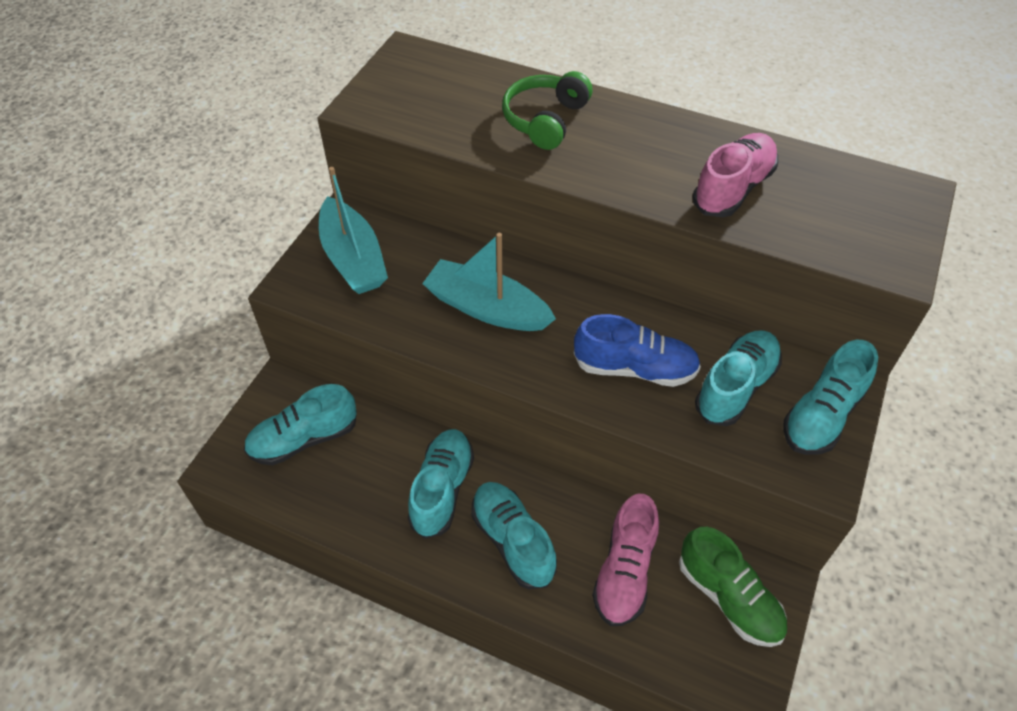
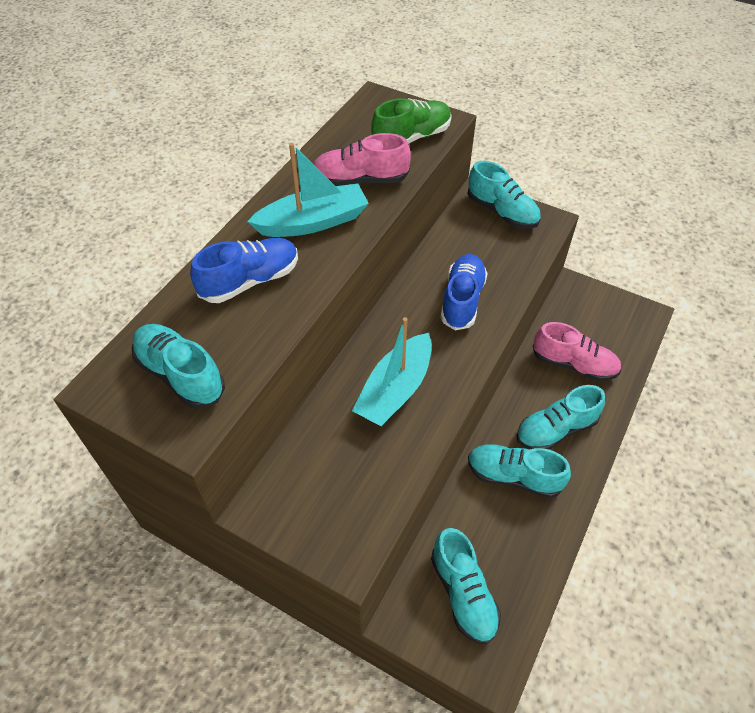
camera: 85 degrees left, 0 degrees up
turquoise boat [319,167,388,294] -> turquoise boat moved to [247,143,369,237]
green headphones [502,71,592,150] -> blue shoe [190,238,298,303]
green shoe [679,527,787,647] -> green shoe moved to [371,98,452,144]
pink shoe [692,133,778,217] -> pink shoe turned 45 degrees counterclockwise [314,133,411,186]
turquoise shoe [695,330,782,426] -> turquoise shoe moved to [132,324,225,409]

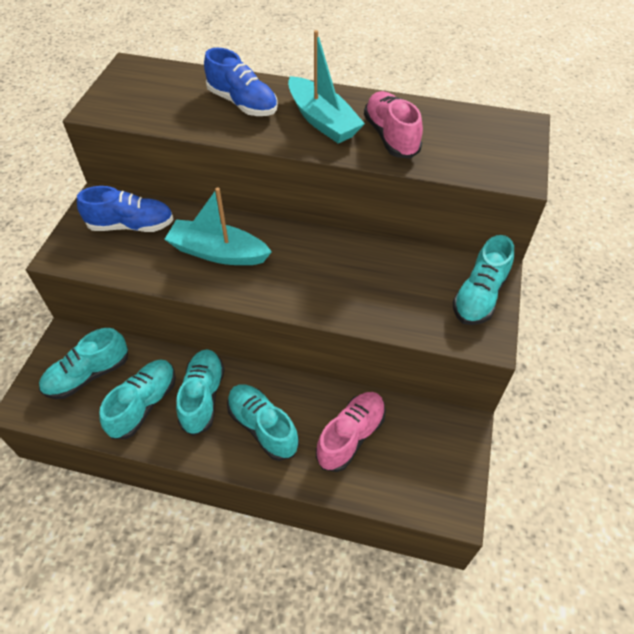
camera: 75 degrees right, 0 degrees up
turquoise shoe [132,324,225,409] -> turquoise shoe moved to [99,360,176,439]
green shoe [371,98,452,144] -> none
blue shoe [441,254,488,330] -> blue shoe moved to [77,186,174,232]
pink shoe [533,322,621,381] -> pink shoe turned 150 degrees counterclockwise [316,392,386,472]

